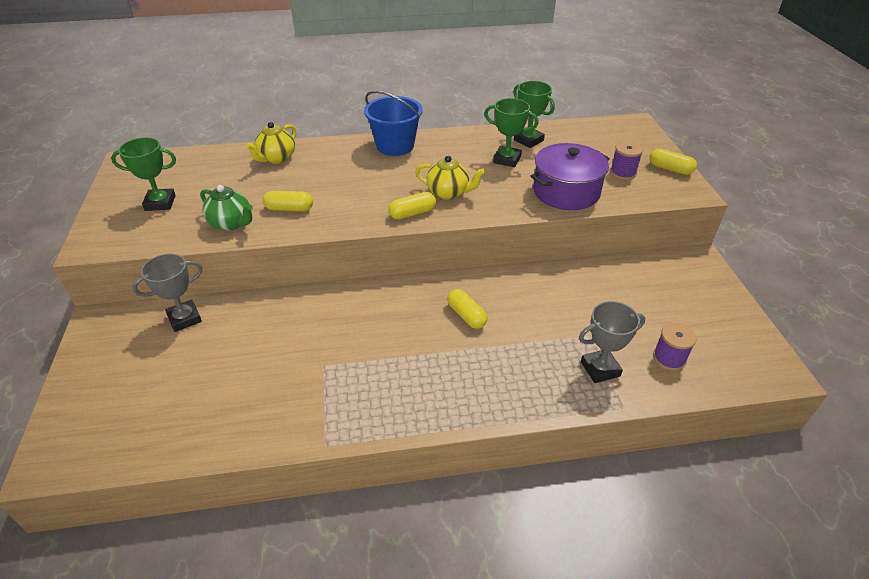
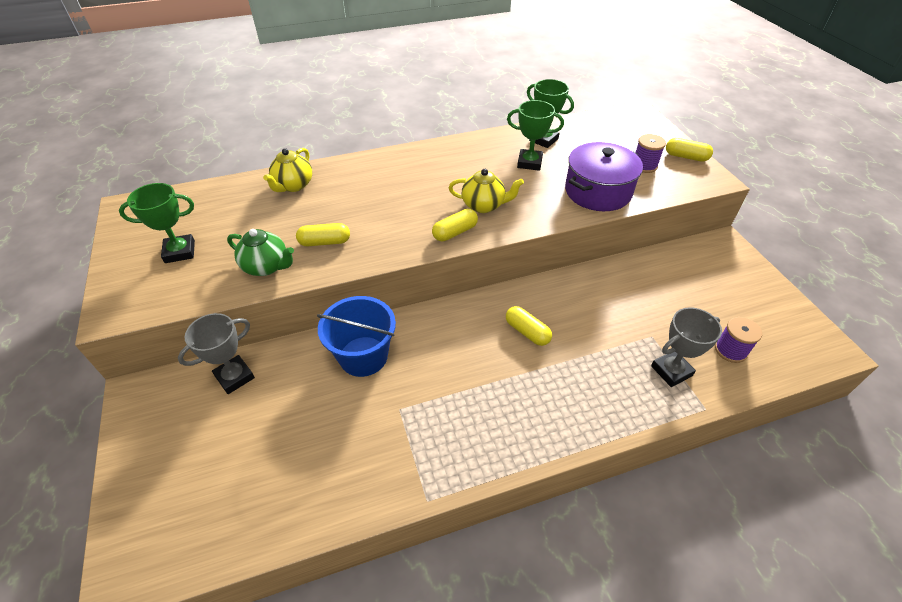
camera: 10 degrees left, 5 degrees up
blue bucket [364,91,423,156] -> blue bucket moved to [317,296,396,377]

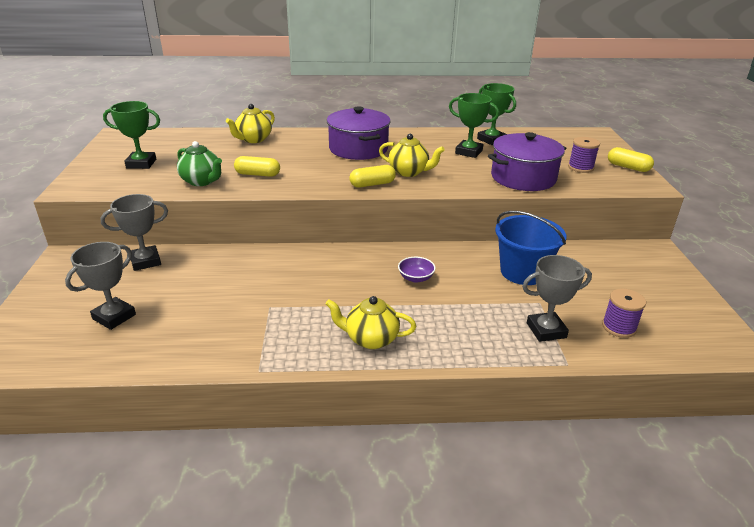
camera: 15 degrees right, 15 degrees down
blue bucket [317,296,396,377] -> blue bucket moved to [495,211,566,285]
yellow capsule [506,306,552,346] -> purple bowl [398,257,436,283]
none -> grey trophy [65,242,136,330]
none -> yellow teapot [326,296,416,349]
none -> purple pot [327,106,391,160]

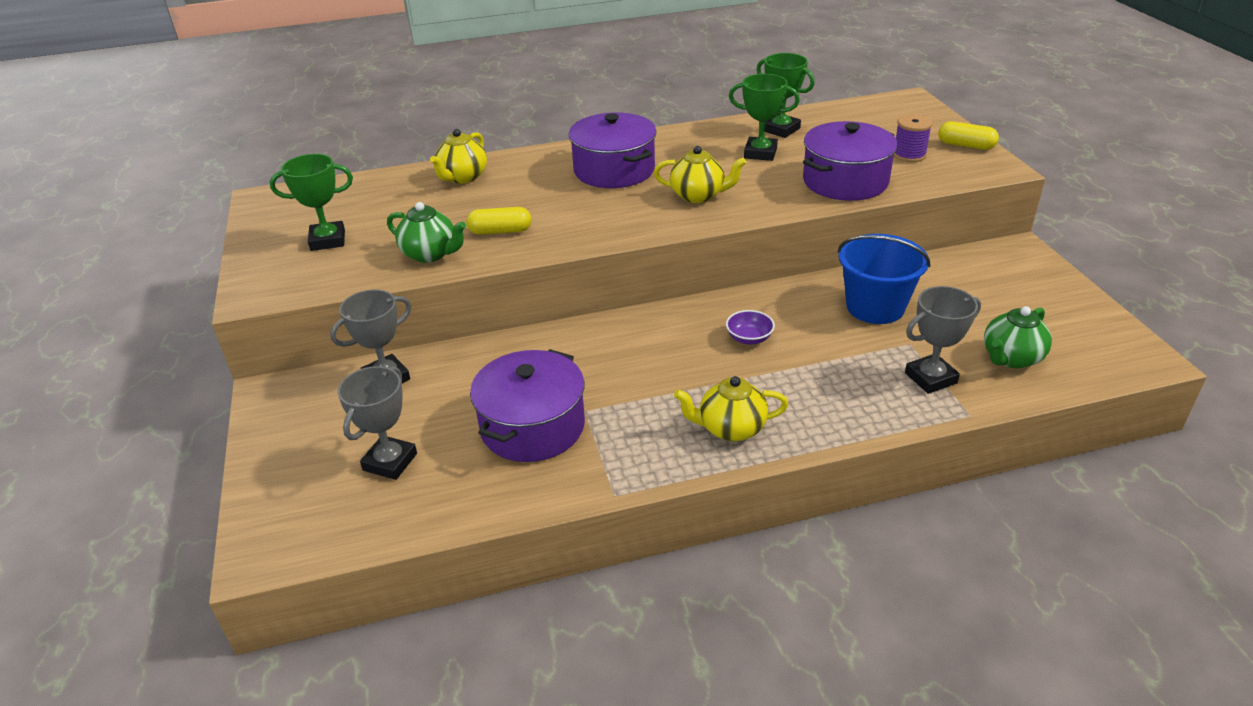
camera: 10 degrees left, 5 degrees up
yellow capsule [349,165,396,188] -> none
purple spool [602,289,646,338] -> green teapot [984,306,1052,368]
none -> purple pot [470,349,585,462]

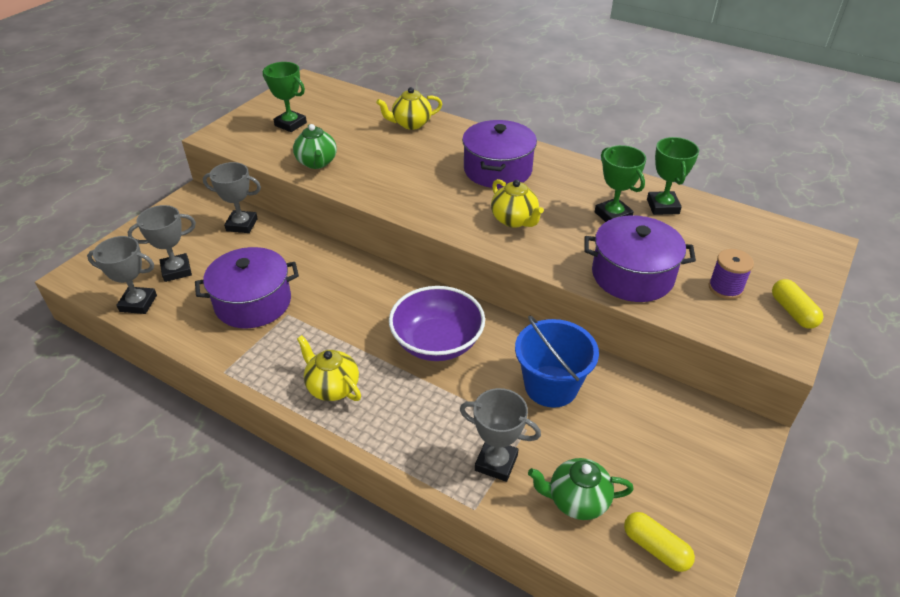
camera: 45 degrees right, 5 degrees up
yellow capsule [467,207,531,235] -> yellow capsule moved to [624,512,695,572]
purple bowl [726,310,775,345] -> purple bowl [389,286,485,361], size x2.29
none -> grey trophy [87,236,157,314]

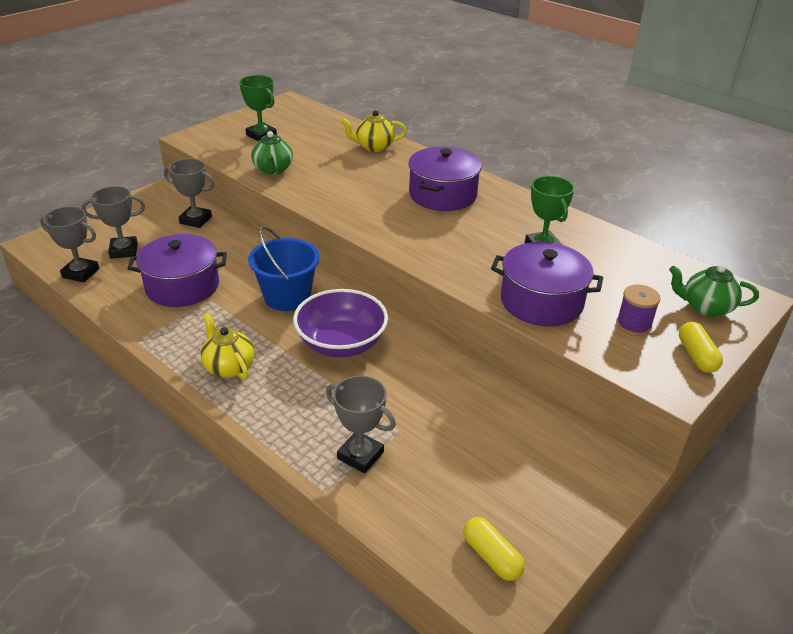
camera: 10 degrees right, 5 degrees down
yellow teapot [491,179,544,228] -> none
blue bucket [515,315,599,408] -> blue bucket moved to [248,226,320,311]
green teapot [528,458,634,520] -> green teapot moved to [669,264,759,317]
green trophy [647,137,699,215] -> none

